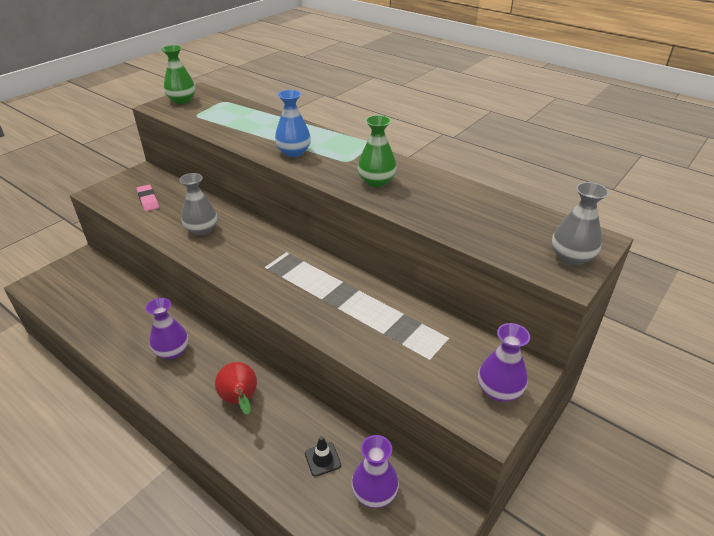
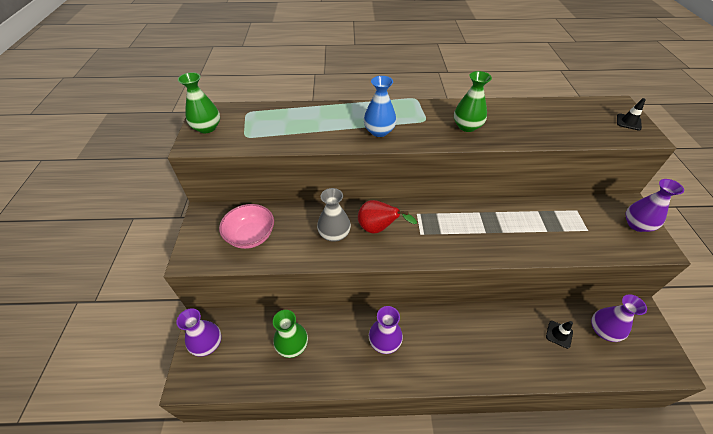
camera: 40 degrees left, 10 degrees up
pink eraser [136,185,159,211] -> pink bowl [219,204,274,249]
red pear [215,362,257,415] -> red pear moved to [358,200,417,234]
grey vase [552,182,609,265] -> black traffic cone [617,98,646,130]
none -> purple vase [176,308,221,357]
none -> green vase [273,310,308,358]

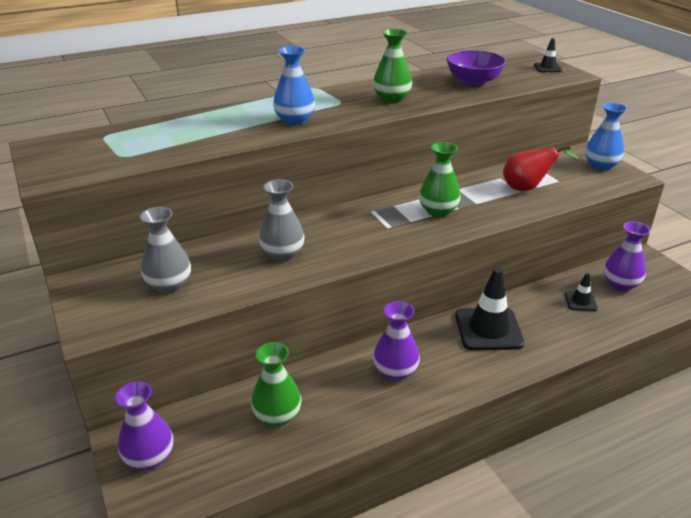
camera: 25 degrees left, 15 degrees down
green vase [178,72,220,133] -> green vase moved to [419,142,461,217]
pink bowl [219,204,274,249] -> grey vase [140,207,191,293]
red pear [358,200,417,234] -> red pear moved to [503,145,579,191]
purple vase [625,179,684,232] -> blue vase [585,103,628,170]
none -> purple bowl [447,50,506,86]
none -> black traffic cone [455,268,525,350]

